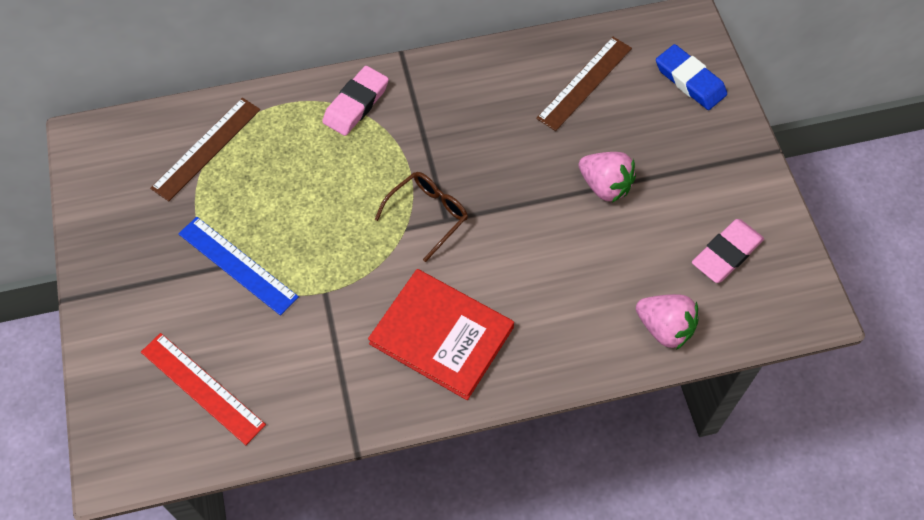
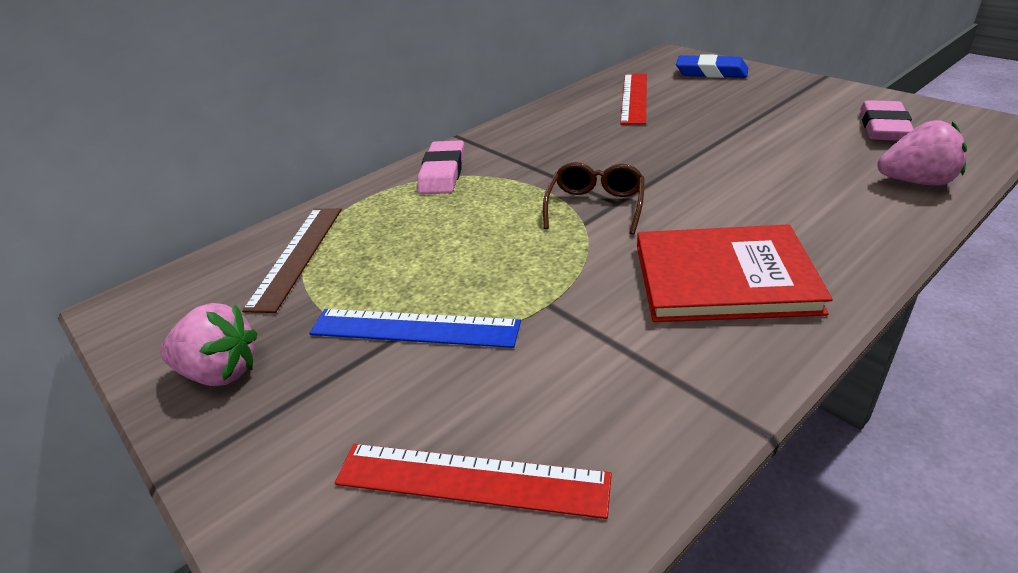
camera: 25 degrees left, 25 degrees down
brown ruler [536,37,632,131] -> red ruler [620,74,647,125]
pink strawberry [578,152,636,203] -> pink strawberry moved to [160,303,257,386]

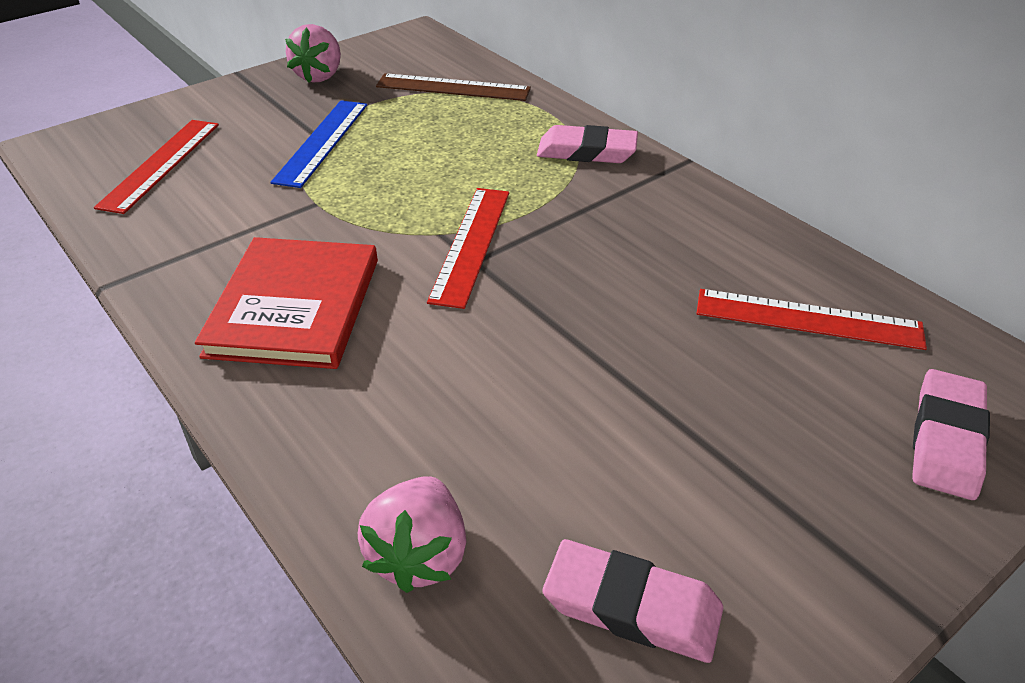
camera: 90 degrees right, 5 degrees up
brown glasses [543,162,645,235] -> red ruler [427,188,509,309]
blue eraser [676,54,748,78] -> pink eraser [912,369,990,500]

